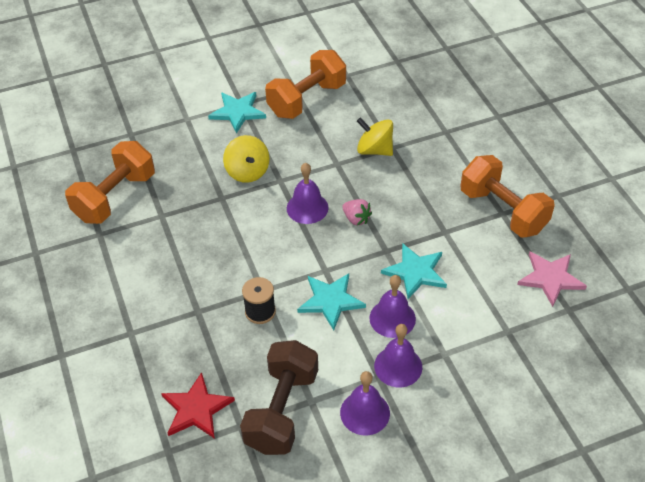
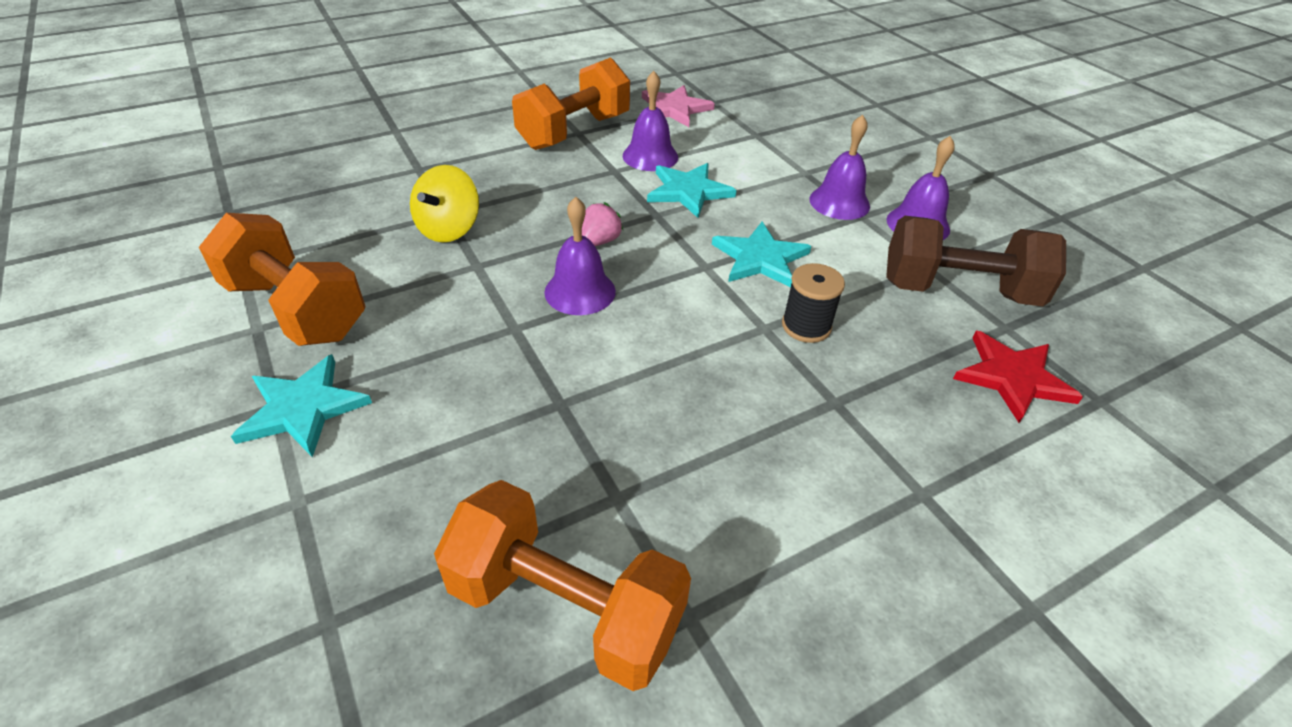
camera: 100 degrees left, 5 degrees down
yellow spinning top [223,135,270,183] -> none
purple bell [369,275,416,338] -> purple bell moved to [623,71,678,171]

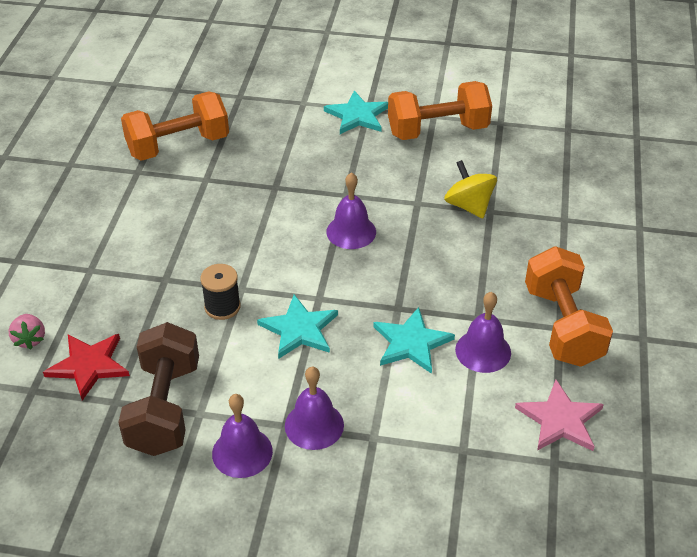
camera: 130 degrees right, 0 degrees up
pink strawberry [582,202,623,246] -> pink strawberry moved to [9,314,45,350]
brown dumbbell [886,216,1066,306] -> brown dumbbell turned 45 degrees counterclockwise [118,322,199,456]

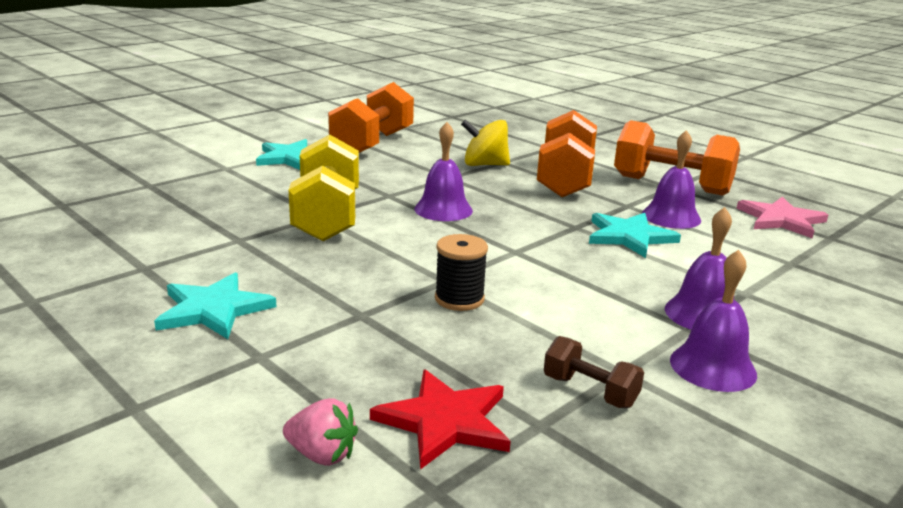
camera: 55 degrees left, 20 degrees down
brown dumbbell [118,322,199,456] -> brown dumbbell [544,336,644,408], size x0.48
orange dumbbell [121,91,229,161] -> orange dumbbell moved to [537,110,597,197]
turquoise star [257,294,338,359] -> turquoise star moved to [154,272,277,339]
none -> yellow dumbbell [289,134,359,241]

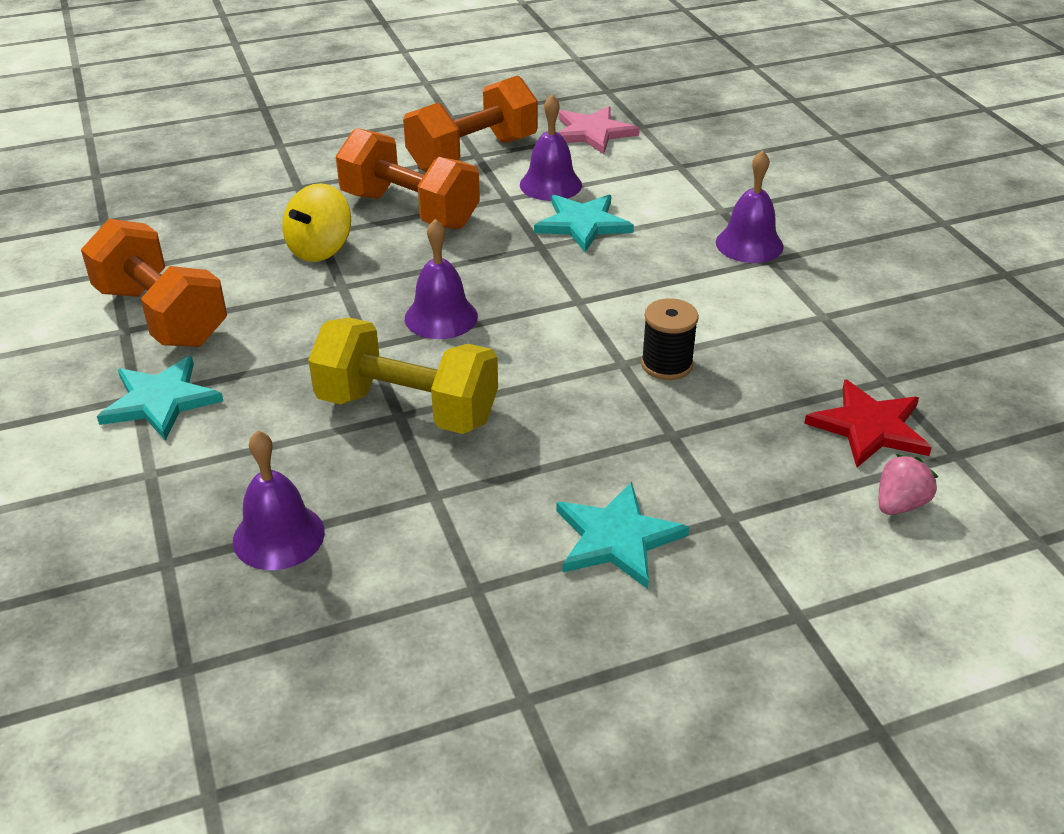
camera: 65 degrees left, 15 degrees up
brown dumbbell [544,336,644,408] -> none
purple bell [670,250,757,392] -> purple bell moved to [233,430,325,570]

